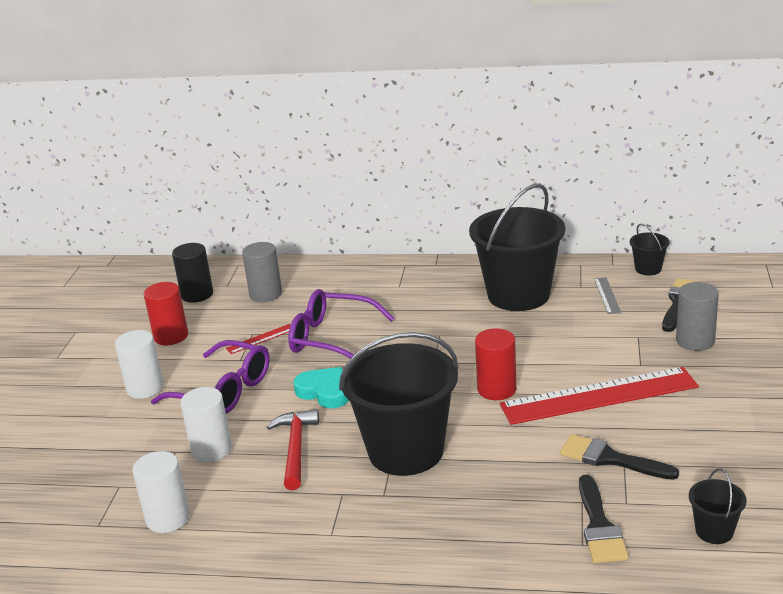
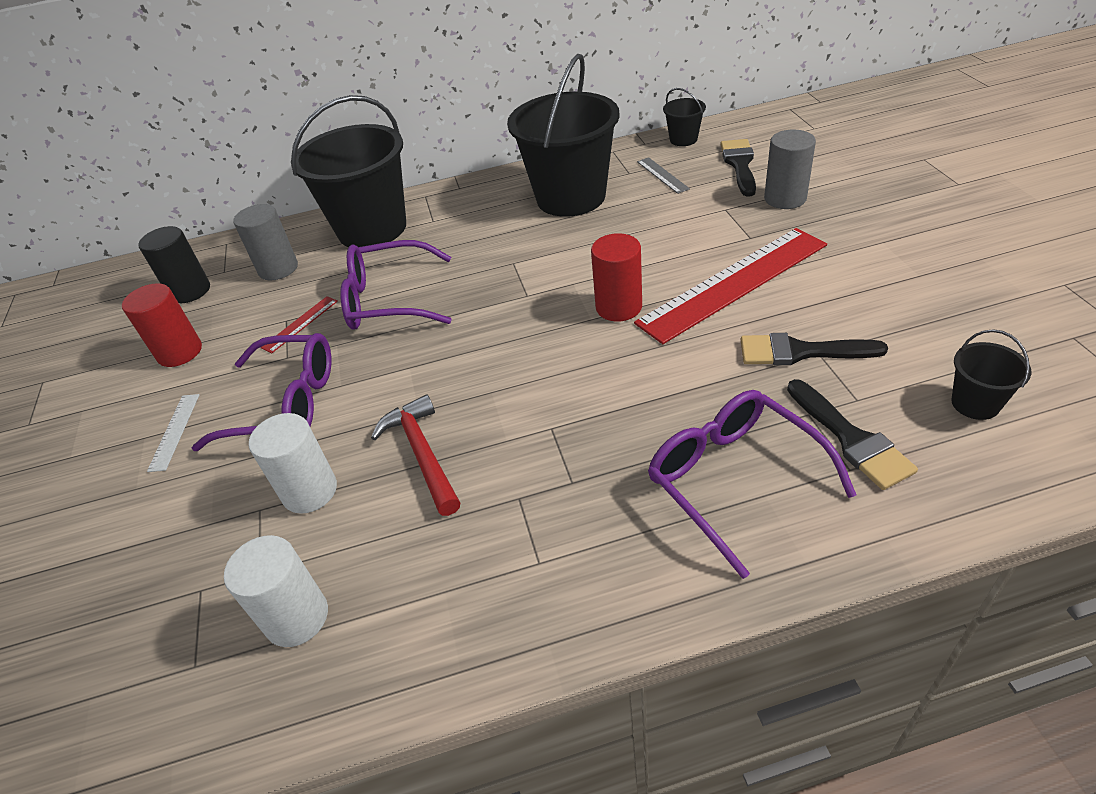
camera: 20 degrees left, 15 degrees up
white cylinder [115,330,164,399] -> white ruler [147,394,199,472]
turquoise heart [293,367,349,408] -> none
black bucket [339,332,458,476] -> black bucket moved to [291,95,406,247]
none -> purple glasses [648,390,856,579]

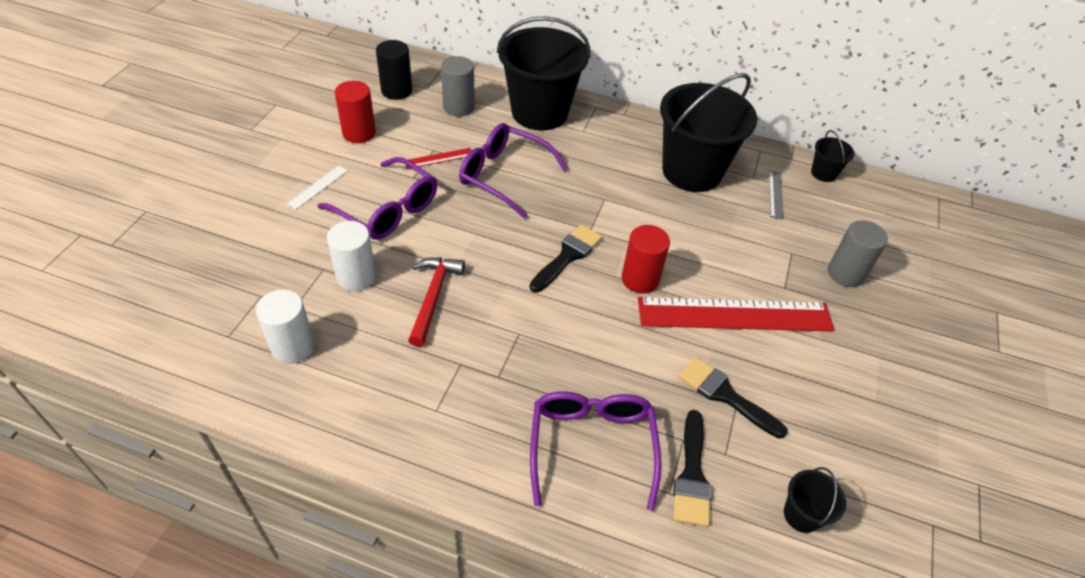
camera: 25 degrees right, 5 degrees up
black brush [720,139,756,197] -> black brush moved to [530,224,602,293]

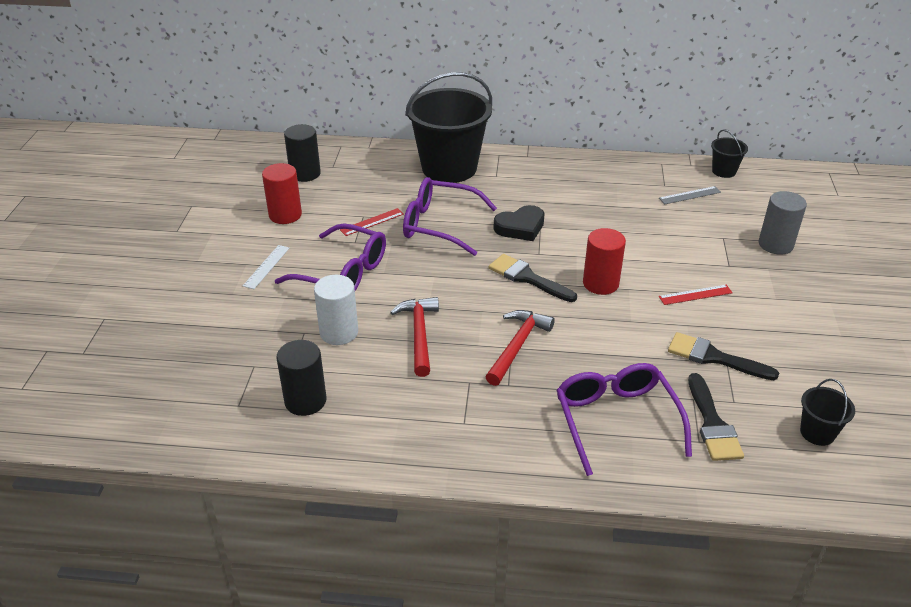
camera: 10 degrees left, 10 degrees down
white cylinder [256,290,315,364] -> black cylinder [276,340,327,416]
grey cylinder [441,56,475,117] -> none
black brush [530,224,602,293] -> black brush turned 75 degrees counterclockwise [489,254,577,302]
red ruler [638,297,835,332] -> red ruler [659,285,733,305], size x0.41
black bucket [660,73,757,192] -> none
grey ruler [769,171,784,219] -> grey ruler turned 75 degrees clockwise [659,186,721,204]
none -> red hammer [486,310,555,386]
none -> black heart [494,205,545,241]

